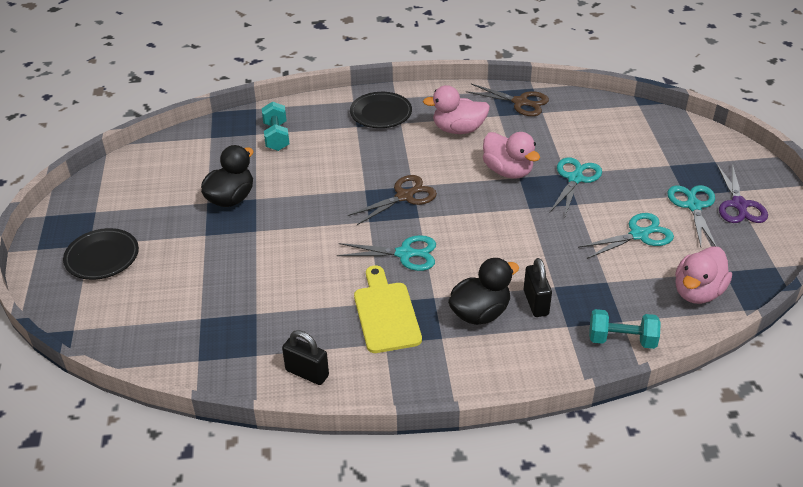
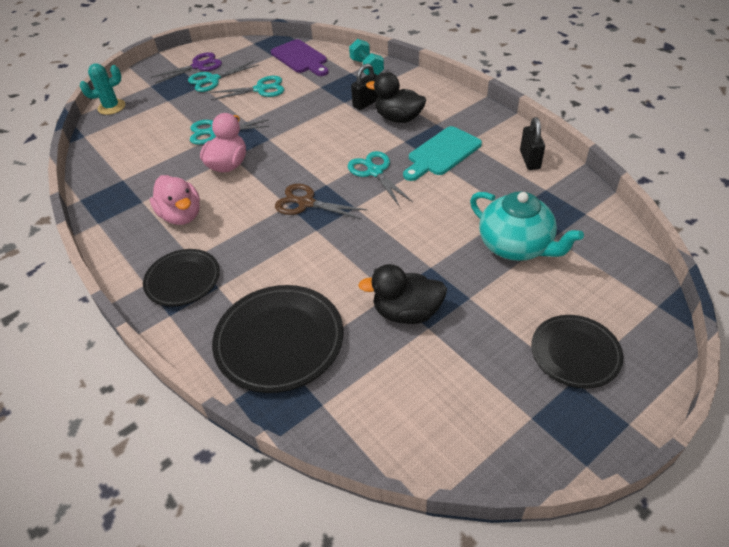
camera: 120 degrees left, 5 degrees up
turquoise dumbbell [262,101,289,151] -> black plate [212,285,343,393]
yellow cutting board [354,265,422,353] -> turquoise cutting board [403,126,482,181]
brown scissors [466,84,549,116] -> none
turquoise scissors [578,213,674,259] -> turquoise scissors turned 135 degrees clockwise [210,76,284,100]
pink duck [675,246,732,304] -> purple cutting board [271,39,329,76]
none -> turquoise cactus [80,63,125,115]
none -> turquoise teapot [470,191,584,261]

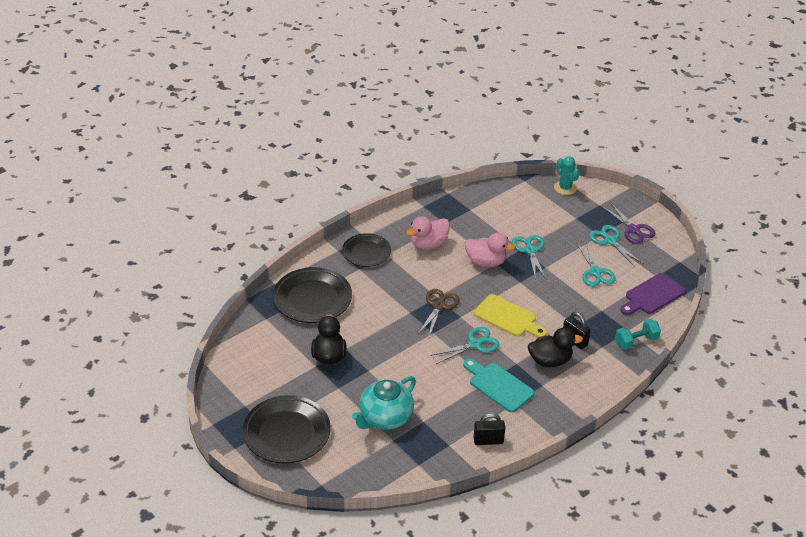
camera: 85 degrees right, 5 degrees down
black duck [366,72,426,123] -> black duck turned 60 degrees clockwise [528,328,583,367]
black plate [531,315,623,389] -> black plate [243,395,331,464], size x1.55
none -> yellow cutting board [474,294,547,338]

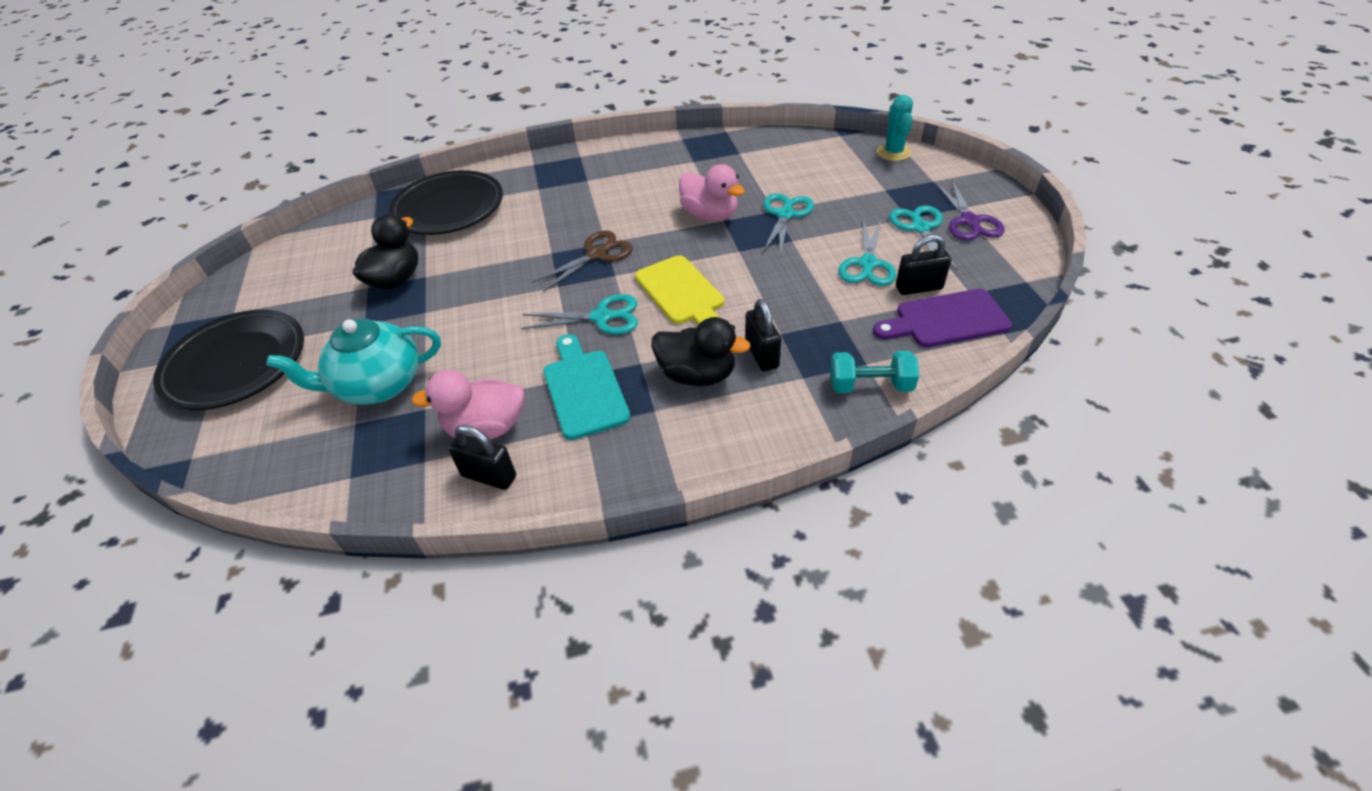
camera: 30 degrees right, 5 degrees up
black plate [342,233,391,267] -> none
pink duck [406,216,450,250] -> pink duck moved to [411,370,524,439]
none -> black padlock [896,235,951,295]

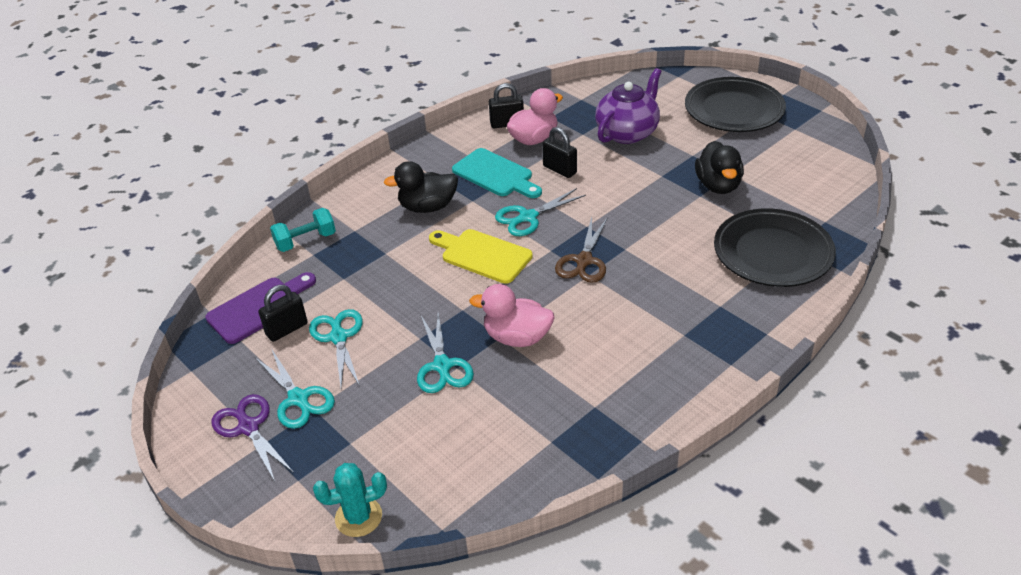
camera: 150 degrees right, 5 degrees down
turquoise teapot [266,318,441,405] -> purple teapot [595,68,662,144]
black padlock [745,299,781,371] -> black padlock moved to [542,127,577,178]
turquoise cactus [876,95,913,161] -> turquoise cactus turned 75 degrees counterclockwise [313,463,387,537]

